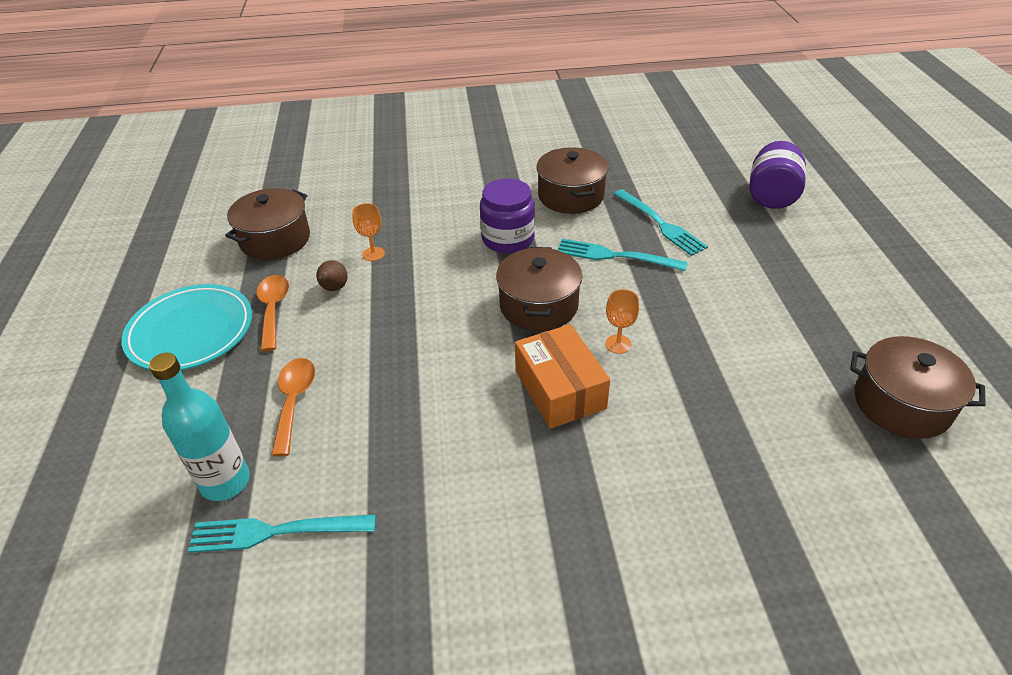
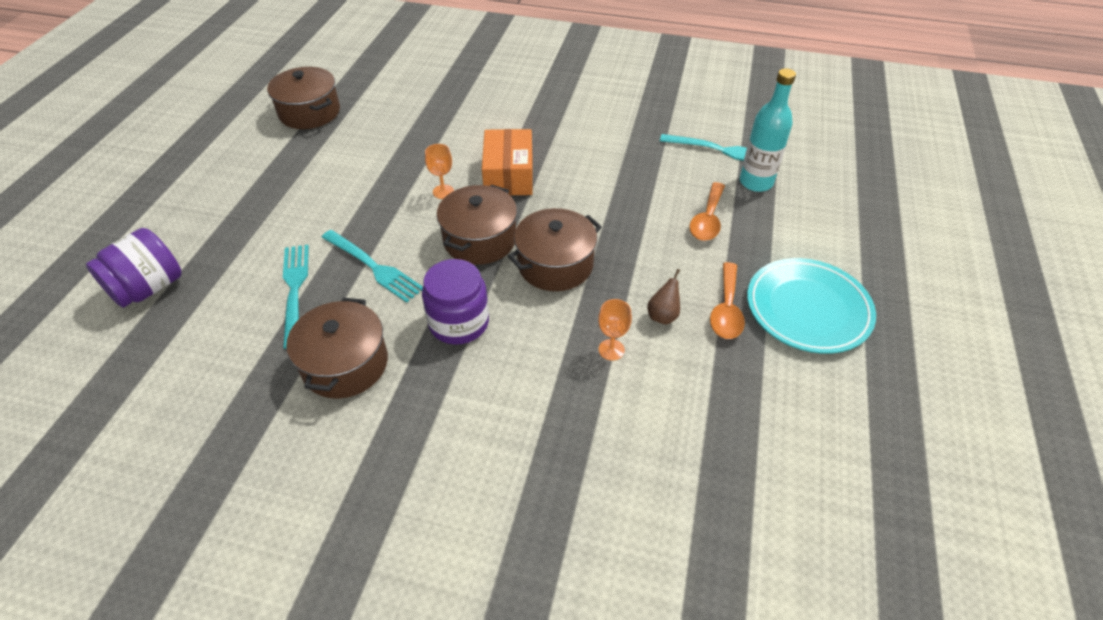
camera: 160 degrees left, 5 degrees up
brown pot [225,188,310,260] -> brown pot moved to [508,208,602,291]

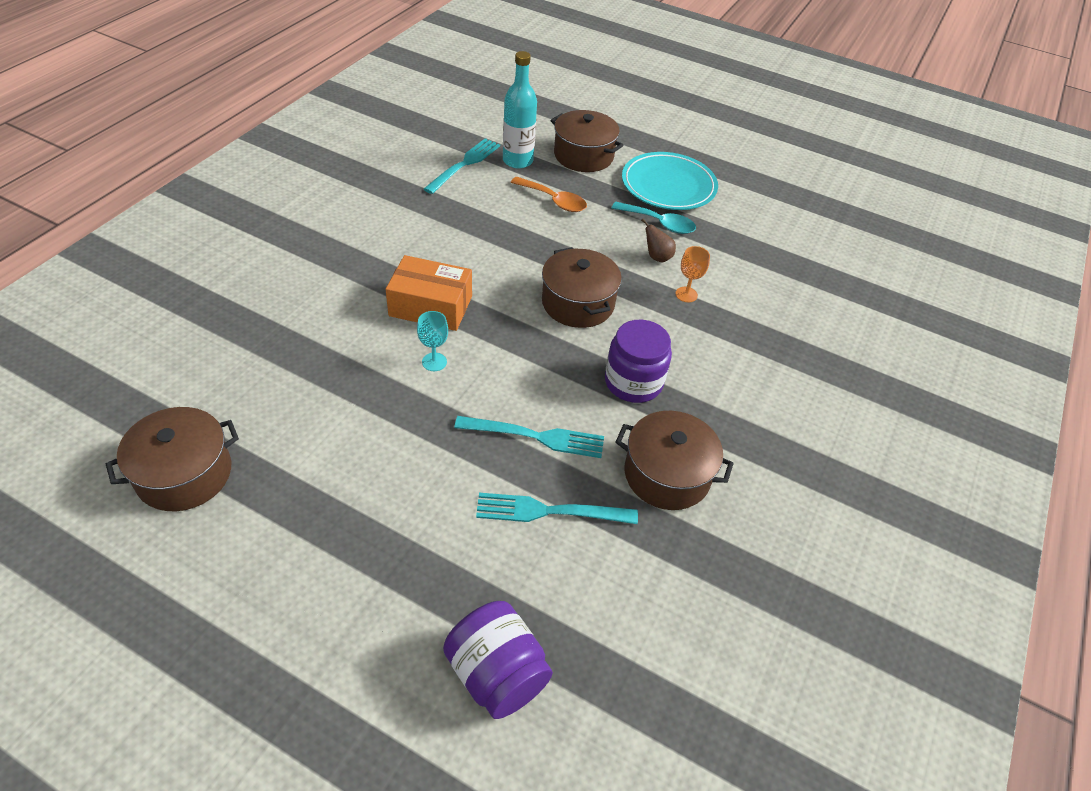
camera: 80 degrees left, 0 degrees up
turquoise fork [321,230,423,303] -> turquoise fork turned 45 degrees clockwise [454,416,604,458]
orange goblet [425,144,454,199] -> turquoise goblet [417,311,448,371]
brown pot [437,184,517,265] -> brown pot moved to [551,110,624,172]
orange spoon [710,262,745,339] -> turquoise spoon [612,202,696,234]

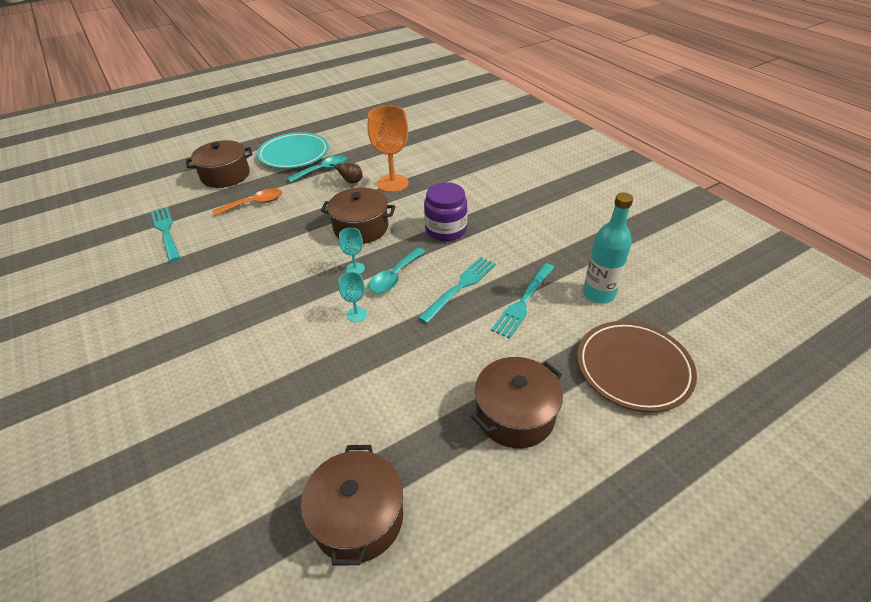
camera: 55 degrees left, 5 degrees down
orange box [386,255,472,331] -> none
purple jar [443,601,553,719] -> brown plate [577,321,697,412]
turquoise bottle [503,51,537,169] -> turquoise bottle moved to [583,192,633,303]
brown pot [616,411,734,510] -> brown pot moved to [471,357,563,448]
orange goblet [675,246,710,302] -> orange goblet [368,106,408,192], size x2.02
none -> turquoise goblet [339,228,365,274]
none -> turquoise spoon [369,248,425,293]

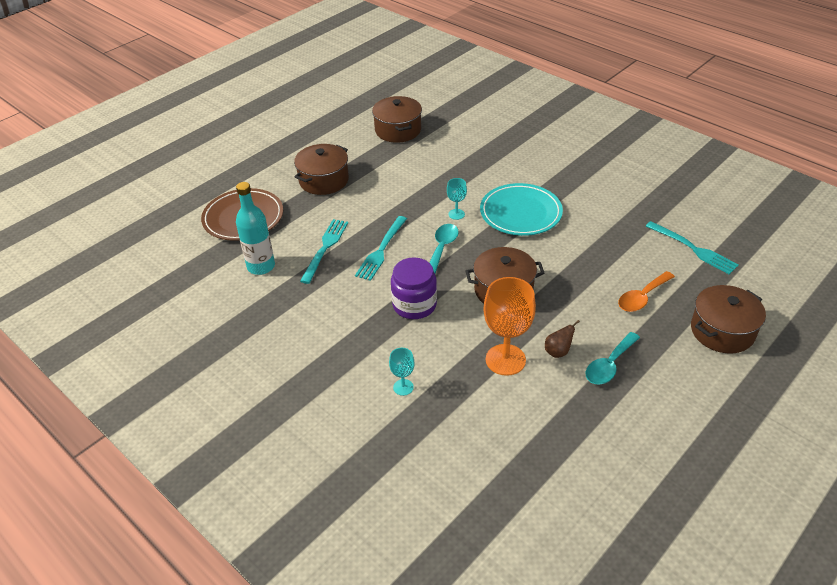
camera: 165 degrees right, 0 degrees up
turquoise plate [257,132,329,169] -> turquoise plate moved to [480,183,563,236]
turquoise goblet [339,228,365,274] -> turquoise goblet moved to [389,348,415,396]

